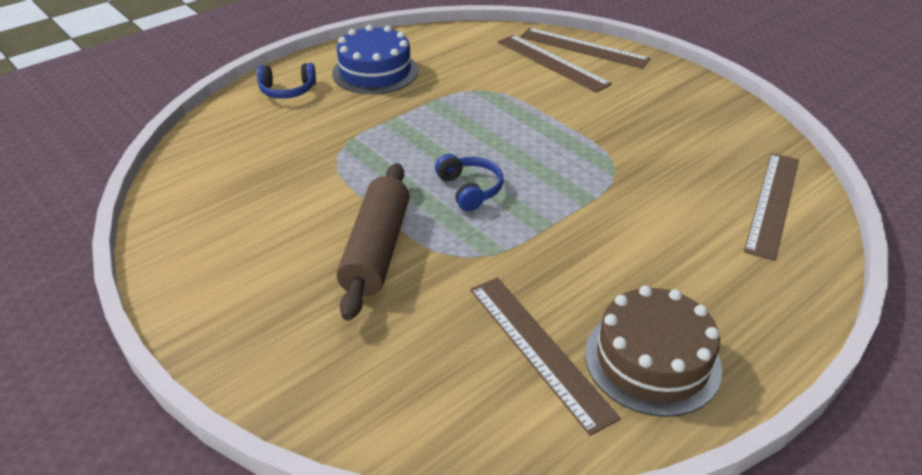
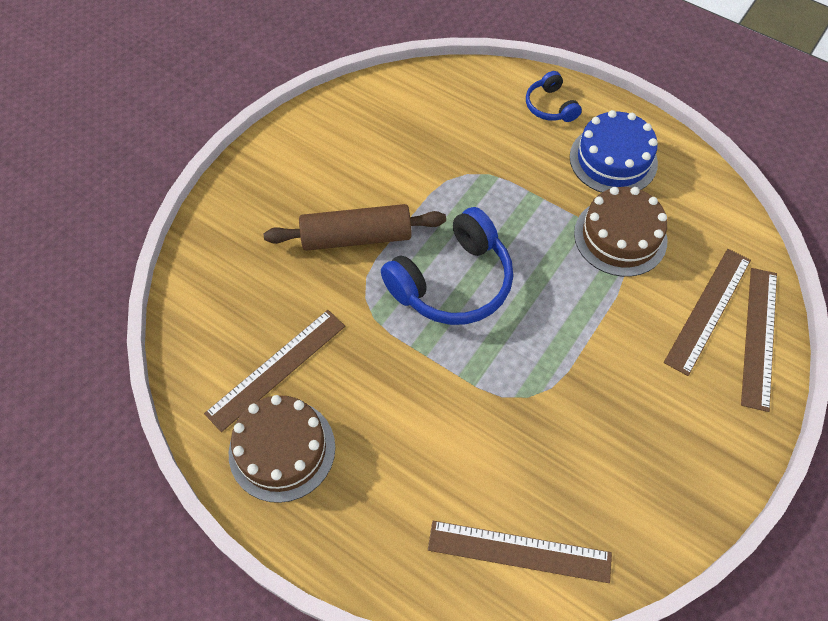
camera: 75 degrees right, 20 degrees up
blue headphones [435,154,504,211] -> blue headphones [381,207,513,325], size x1.96
none -> brown cake [574,187,668,277]

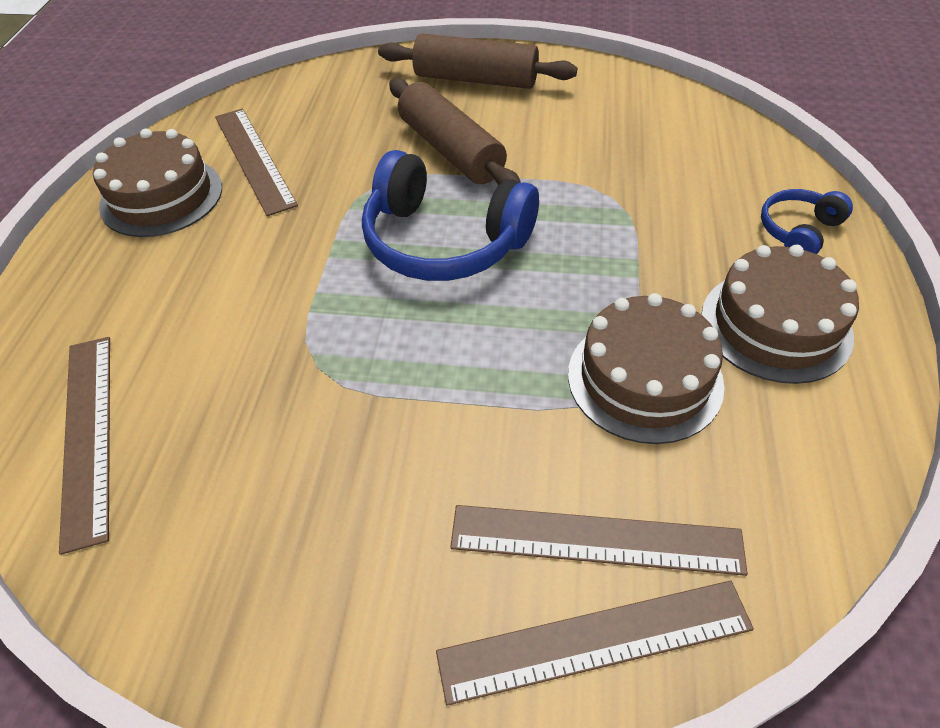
camera: 65 degrees right, 10 degrees down
brown ruler [204,310,345,432] -> brown ruler turned 45 degrees clockwise [215,109,298,216]
blue cake [570,110,658,193] -> brown cake [702,245,859,384]
none -> brown rolling pin [378,34,577,89]

